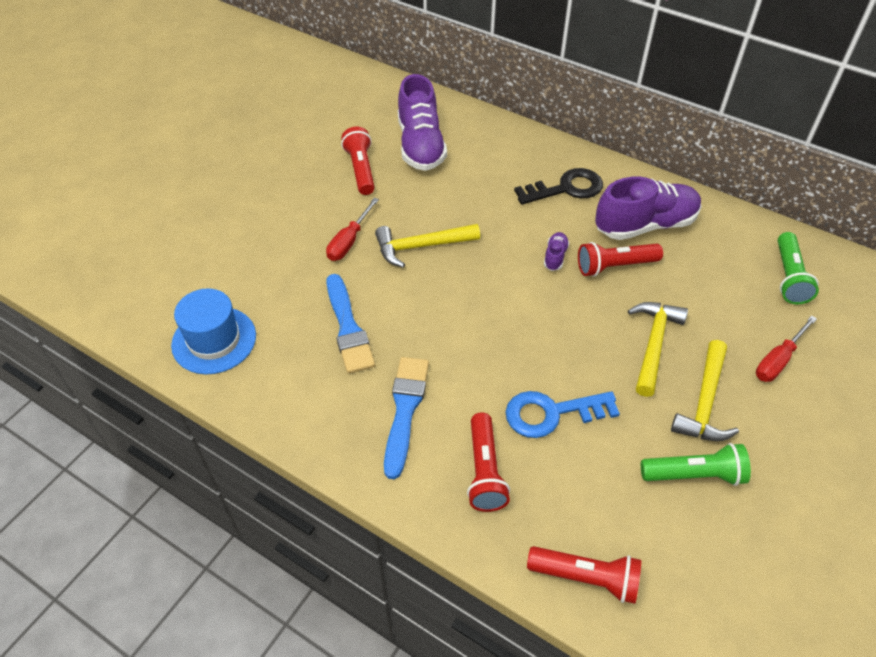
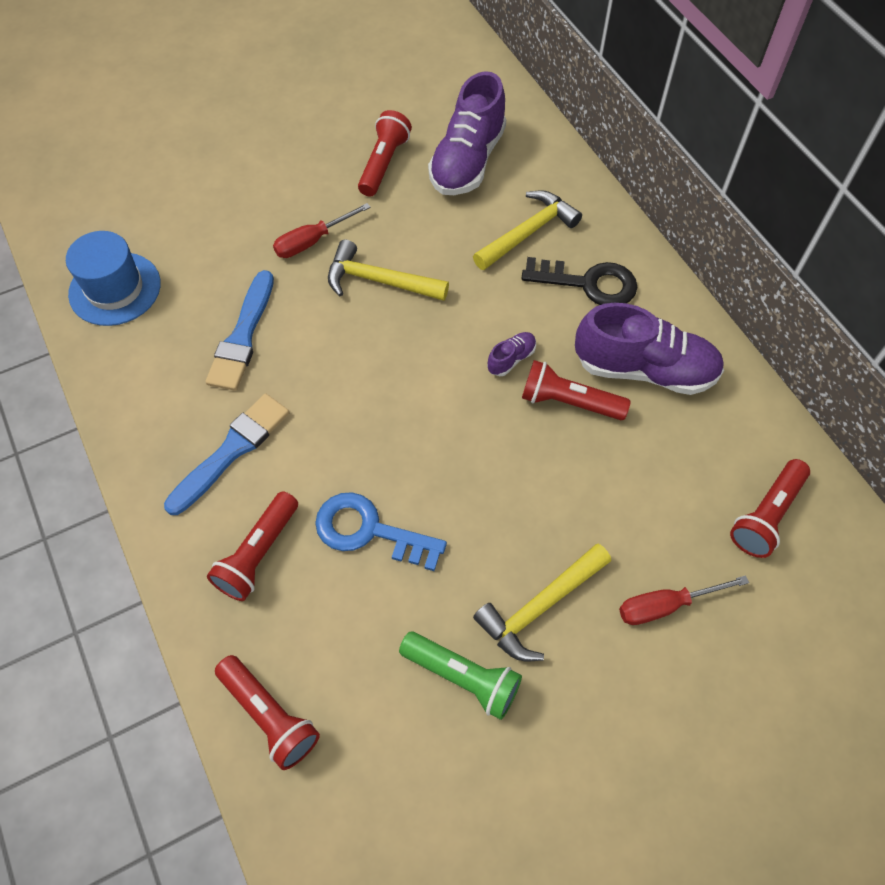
camera: 30 degrees right, 10 degrees up
yellow hammer [628,302,688,397] -> yellow hammer moved to [473,190,582,270]
green flashlight [778,232,819,304] -> red flashlight [730,459,810,558]

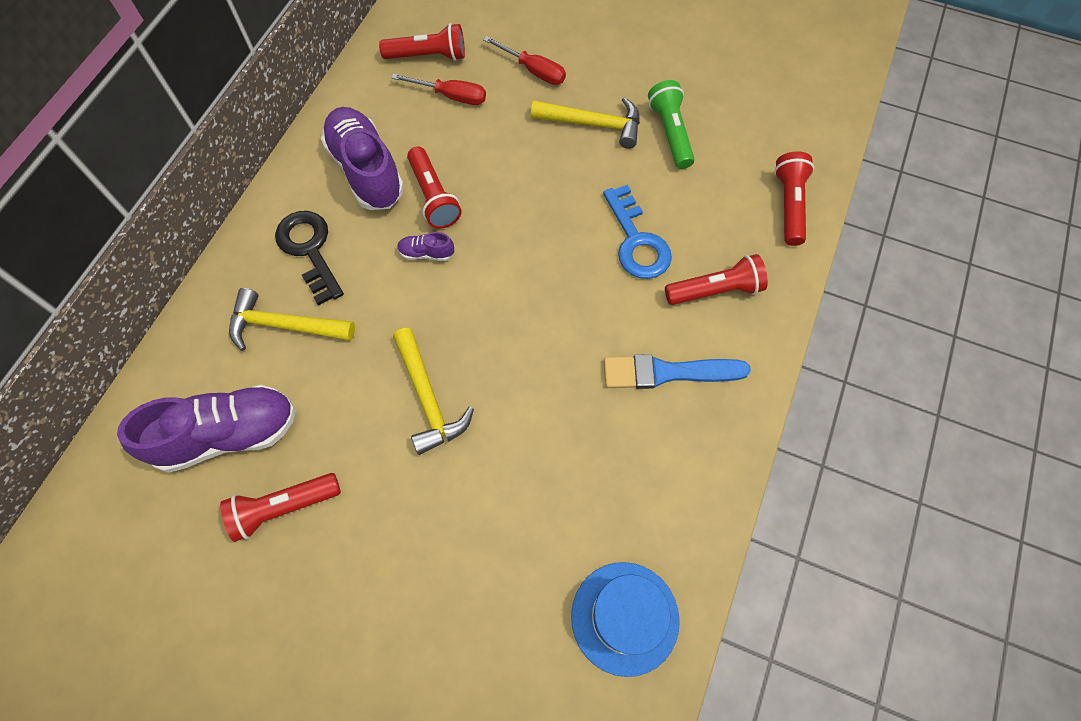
camera: 130 degrees left, 5 degrees up
blue brush [206,270,274,391] -> none
red screwdriver [273,203,371,258] -> red screwdriver moved to [392,74,486,105]

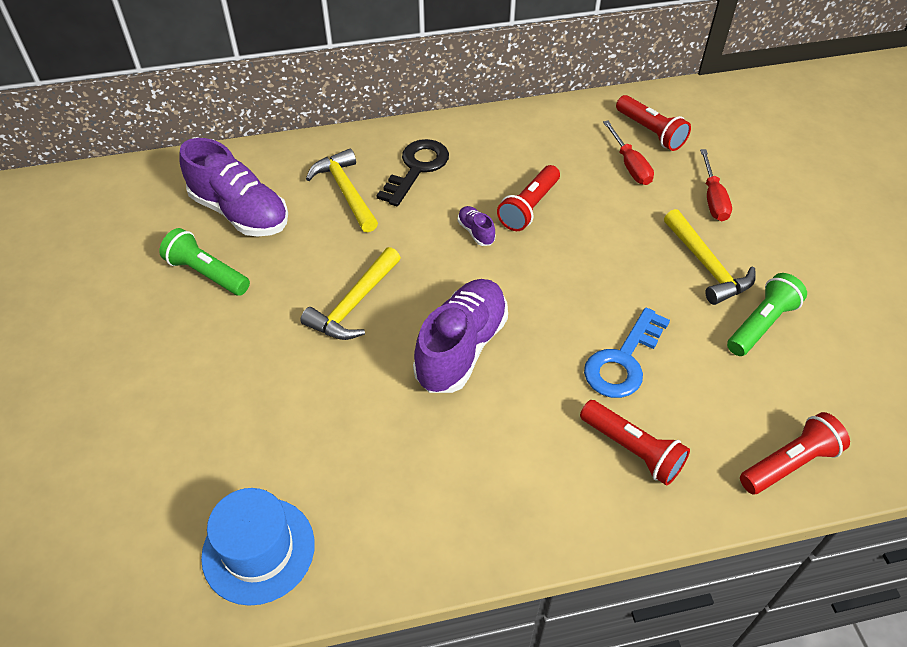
camera: 55 degrees right, 15 degrees down
red flashlight [220,473,341,542] -> green flashlight [159,228,250,296]
purple shoe [321,107,404,210] -> purple shoe moved to [413,279,508,393]
blue brush [604,354,751,389] -> none

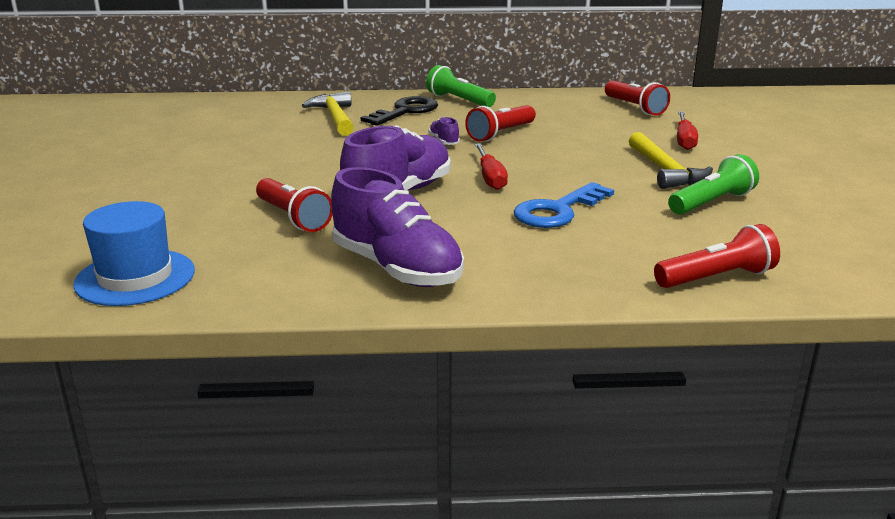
camera: 10 degrees right, 25 degrees down
green flashlight [159,228,250,296] -> green flashlight moved to [426,65,496,107]
purple shoe [179,138,288,237] -> purple shoe moved to [331,167,464,287]
yellow hammer [301,247,401,340] -> none
red flashlight [580,400,690,485] -> red flashlight moved to [256,178,333,232]
red screwdriver [603,120,654,185] -> red screwdriver moved to [475,143,508,190]

